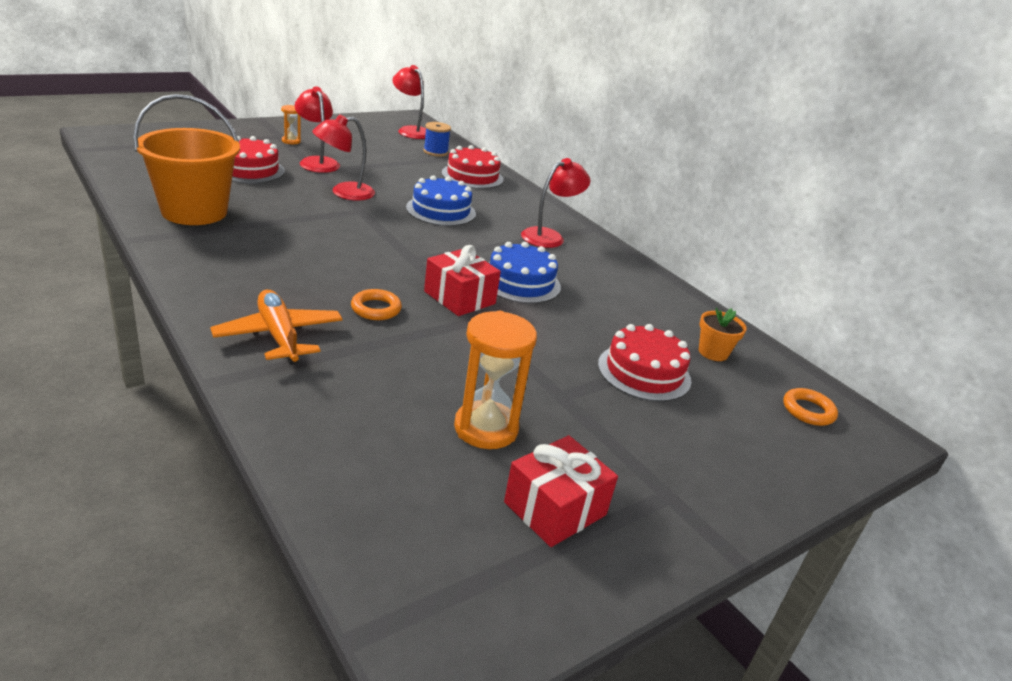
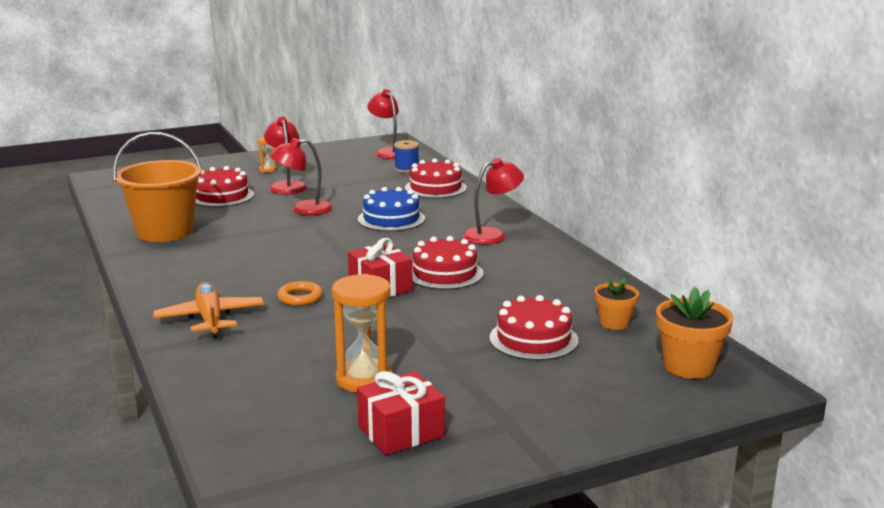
camera: 15 degrees right, 10 degrees down
blue cake [489,242,561,304] -> red cake [412,236,483,290]
orange ring [783,388,838,426] -> orange flower pot [656,287,733,379]

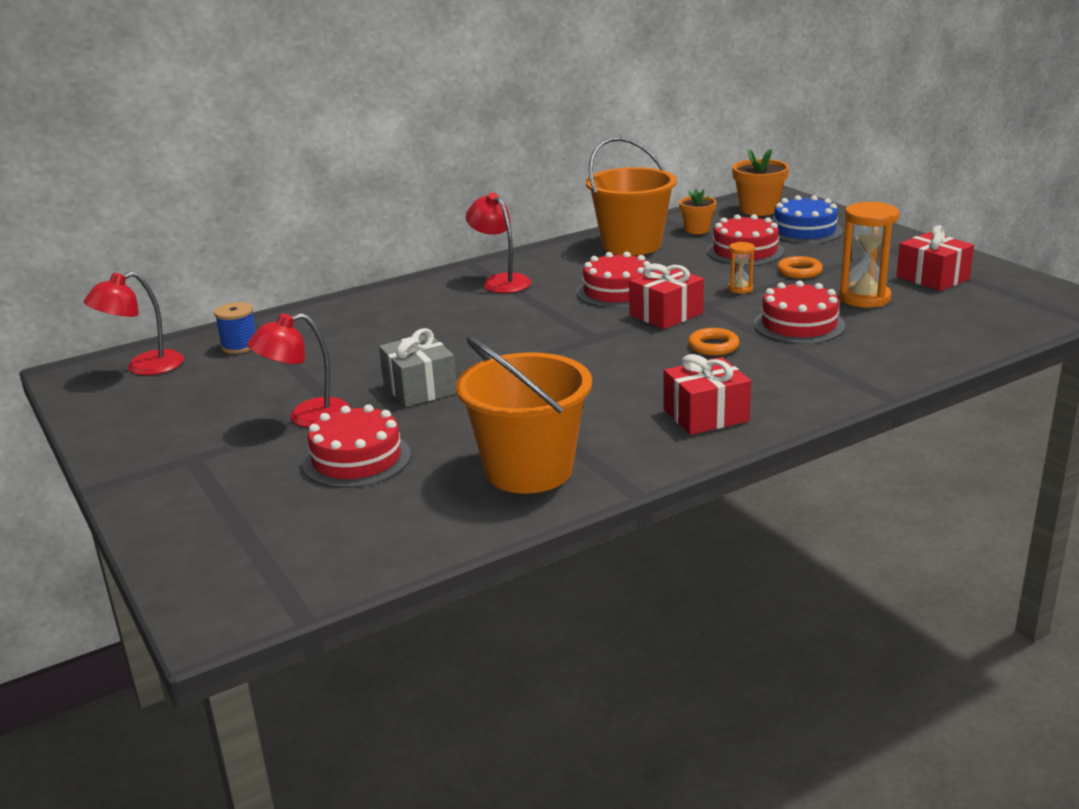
camera: 95 degrees left, 5 degrees up
orange plane [153,282,264,338] -> none
orange hourglass [257,137,277,173] -> orange hourglass moved to [728,242,755,293]
red lamp [270,138,332,215] -> grey gift [379,328,456,407]
blue cake [358,187,425,231] -> blue cake moved to [774,195,843,244]
red cake [405,158,467,198] -> red cake moved to [754,281,845,344]
none -> orange bucket [586,137,677,256]
none -> red gift [664,354,751,435]
none -> orange ring [777,256,823,279]

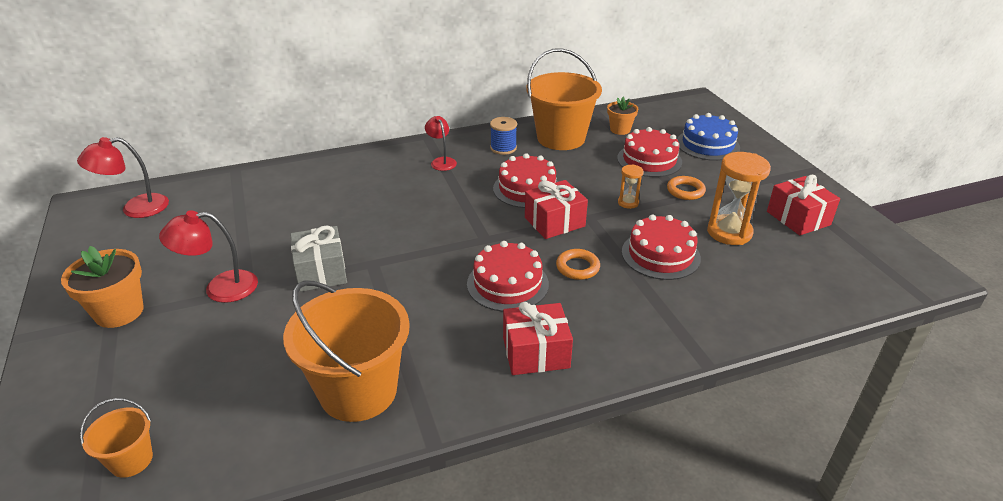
camera: 10 degrees right, 10 degrees up
blue spool [214,302,256,354] -> blue spool moved to [490,117,517,155]
red cake [302,404,411,488] -> red cake moved to [467,241,549,312]
red lamp [466,192,531,293] -> red lamp [425,116,457,171], size x0.66
orange flower pot [732,149,789,216] -> orange flower pot moved to [61,246,144,328]
none -> orange bucket [80,398,153,478]

